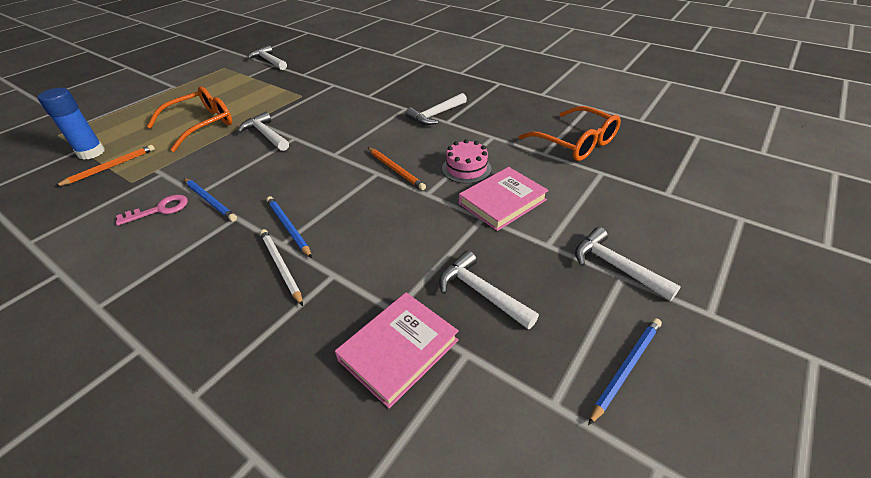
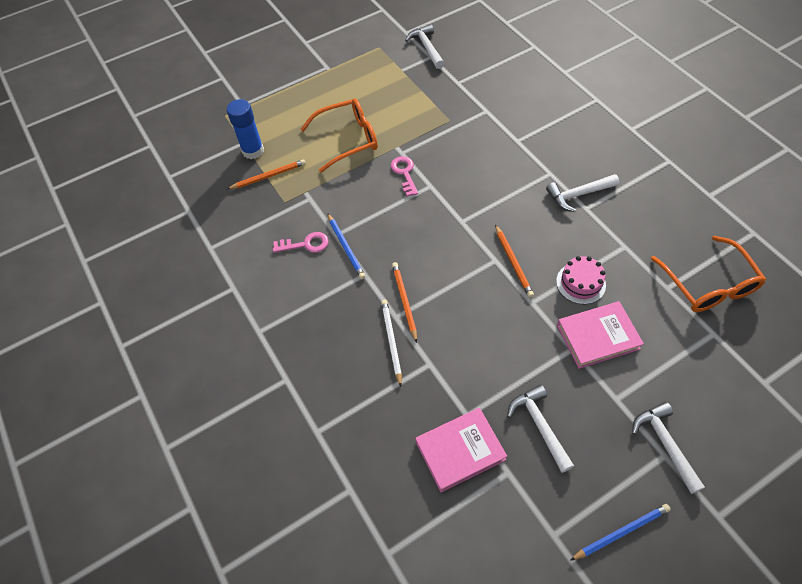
camera: 25 degrees right, 15 degrees up
white hammer [238,112,289,151] -> pink key [391,156,418,197]
blue pencil [266,196,312,258] -> orange pencil [392,262,417,343]

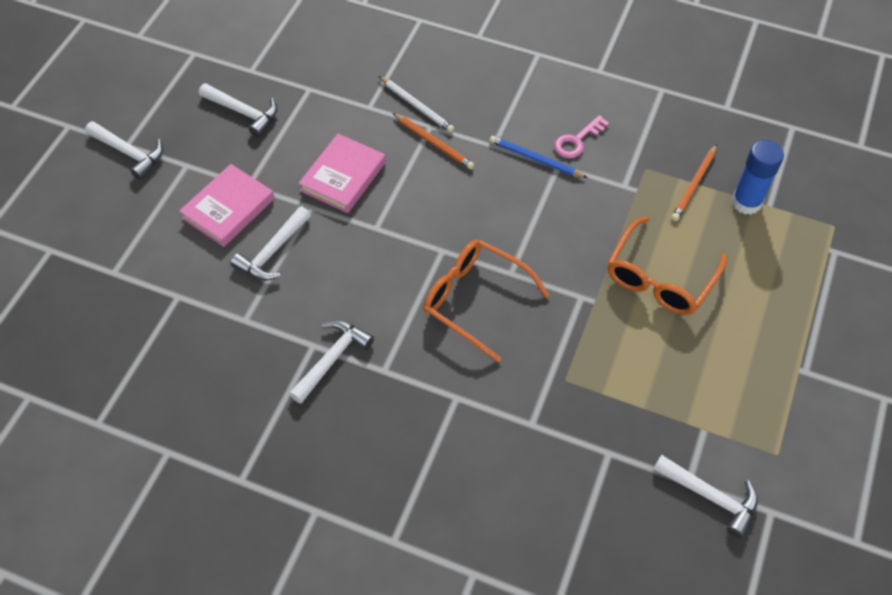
camera: 140 degrees right, 0 degrees up
pink key [391,156,418,197] -> none
pink book [415,408,507,492] -> pink book moved to [298,134,386,213]
orange pencil [495,224,534,298] -> none
pink cake [556,256,606,304] -> white hammer [230,206,311,281]
blue pencil [570,504,671,561] -> none
orange glasses [651,236,766,312] -> orange glasses moved to [423,240,549,362]

